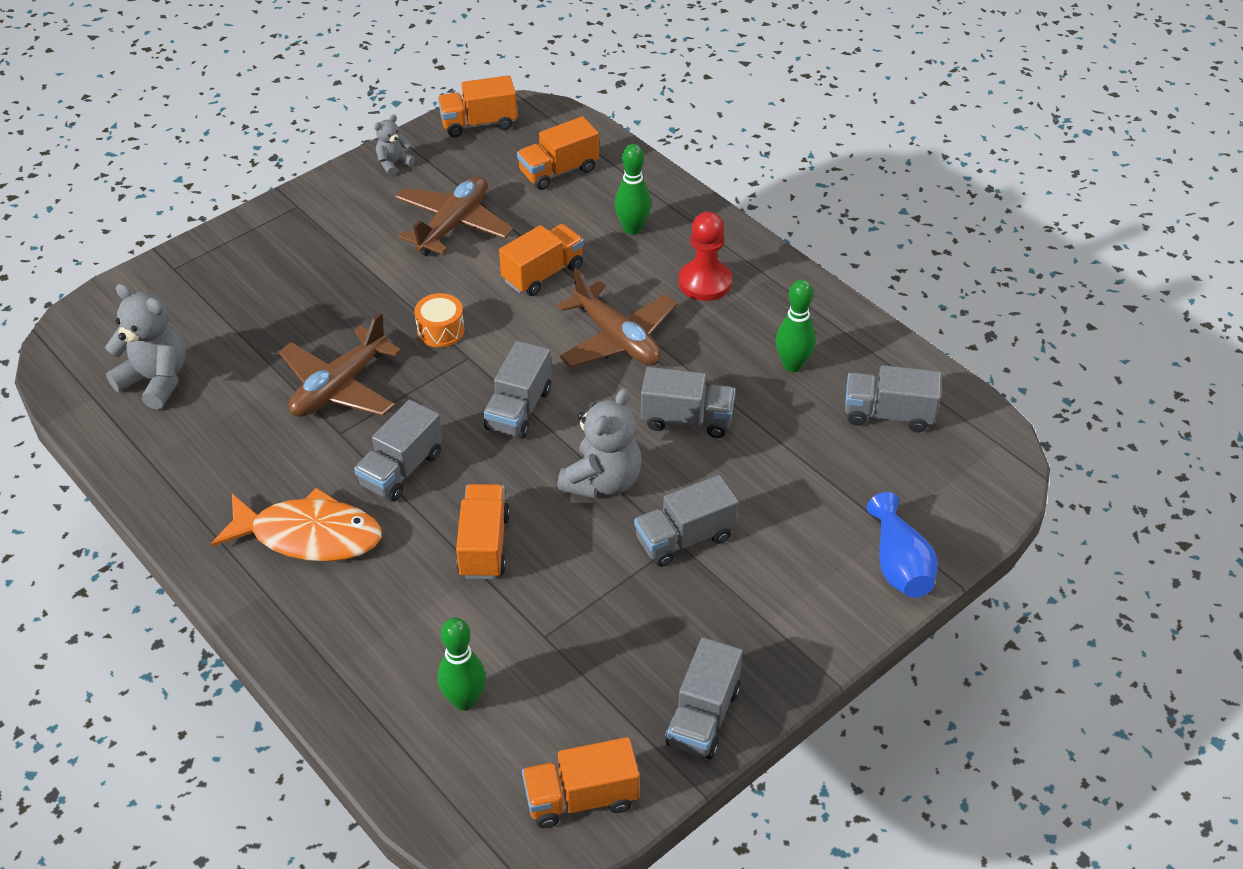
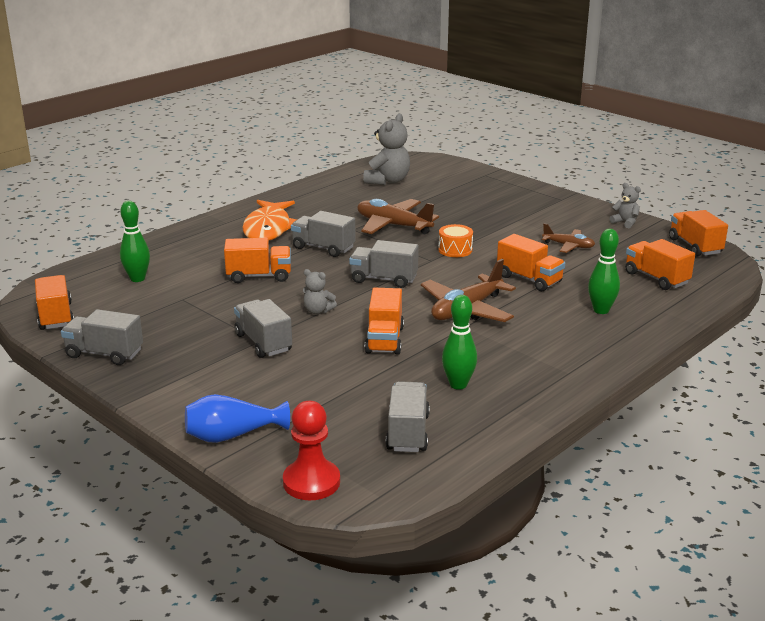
camera: 85 degrees right, 20 degrees down
brown plane [395,176,513,256] -> brown plane [542,223,595,253], size x0.58
grey teddy bear [557,388,642,498] -> grey teddy bear [303,269,337,314], size x0.54
grey truck [641,367,736,438] -> orange truck [365,288,404,355]
red pawn [679,212,732,301] -> red pawn moved to [283,401,340,500]

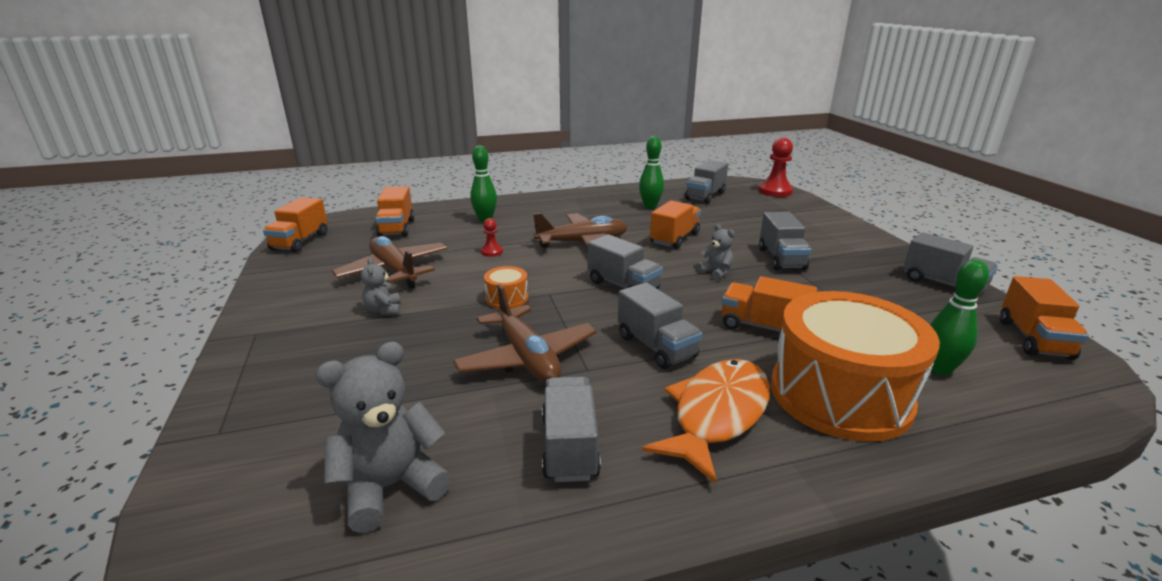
camera: 150 degrees left, 0 degrees up
blue vase [185,394,290,443] -> none
orange truck [497,234,565,291] -> red pawn [481,218,503,257]
brown plane [542,223,595,253] -> brown plane [332,236,447,289], size x1.72
grey teddy bear [609,183,641,228] -> grey teddy bear moved to [361,258,401,315]
none -> grey truck [542,376,601,482]
none -> orange drum [771,291,940,442]

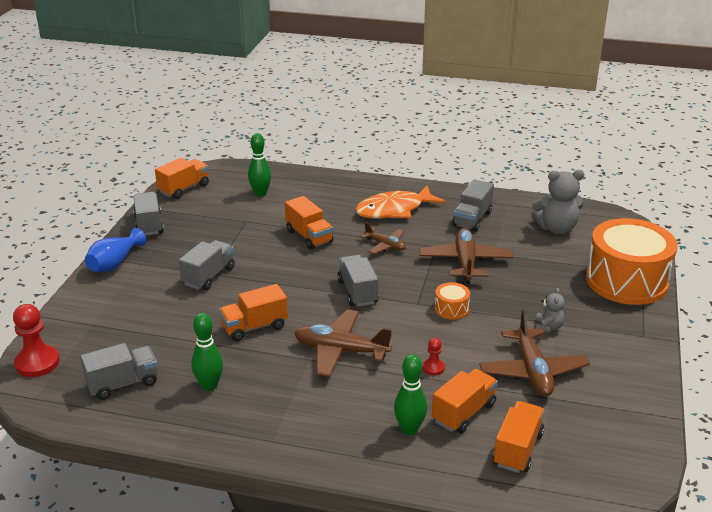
camera: 150 degrees left, 5 degrees up
orange truck [263,197,328,253] -> orange truck moved to [432,369,498,433]
grey truck [618,282,702,369] -> brown plane [361,222,406,254]
grey teddy bear [697,224,735,280] -> none
orange drum [771,291,940,442] -> orange drum moved to [586,218,677,305]
none -> blue vase [85,228,146,272]

